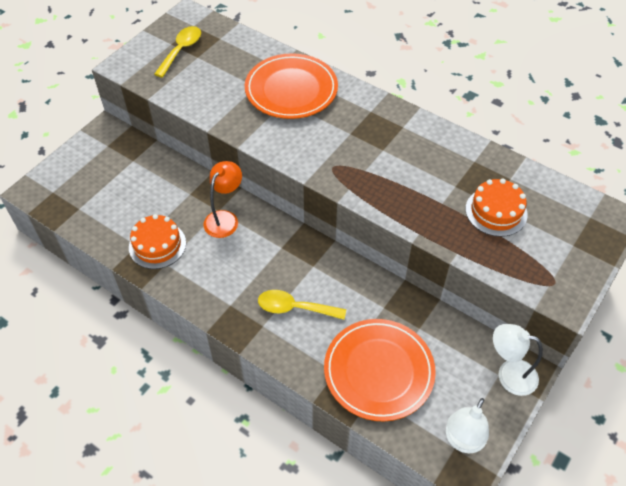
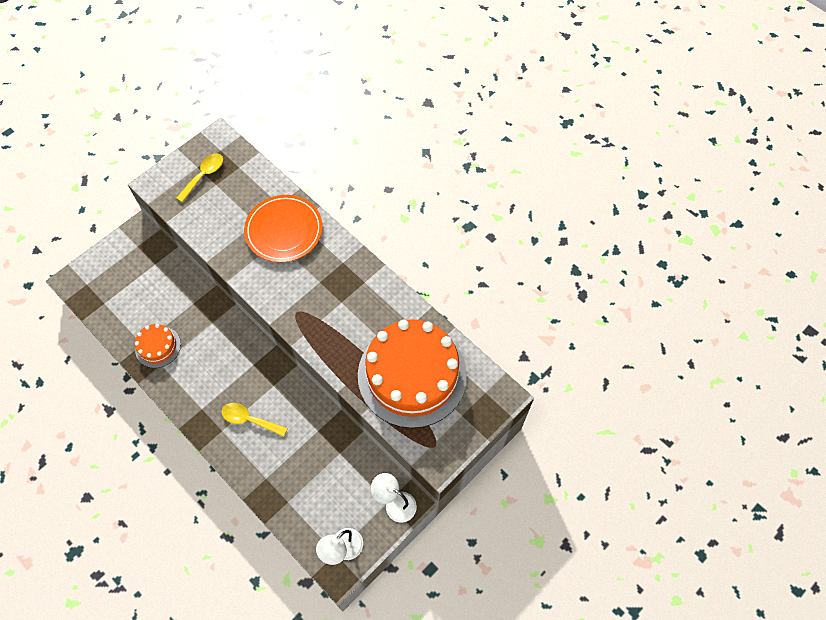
camera: 10 degrees right, 10 degrees up
orange lamp [203,161,242,238] -> none
orange plate [324,319,436,421] -> none
orange cake [466,178,528,237] -> orange cake [358,319,467,428], size x2.22

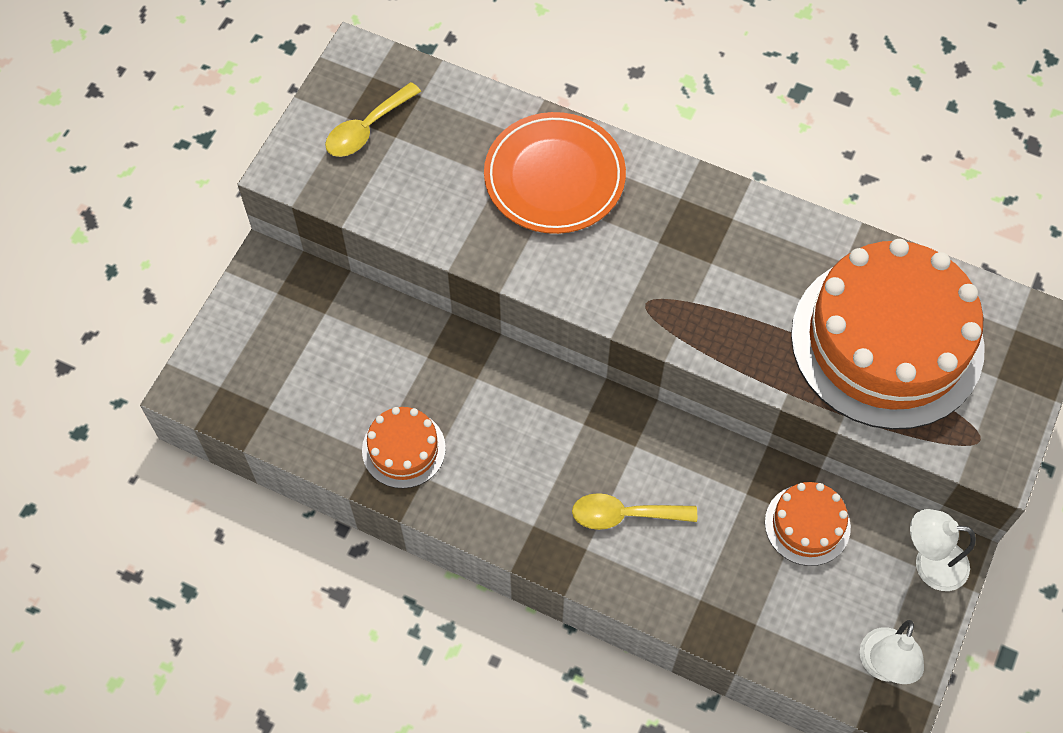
camera: 20 degrees left, 0 degrees up
yellow spoon [176,153,223,202] -> yellow spoon turned 150 degrees counterclockwise [325,82,421,157]
none -> orange cake [765,482,851,566]

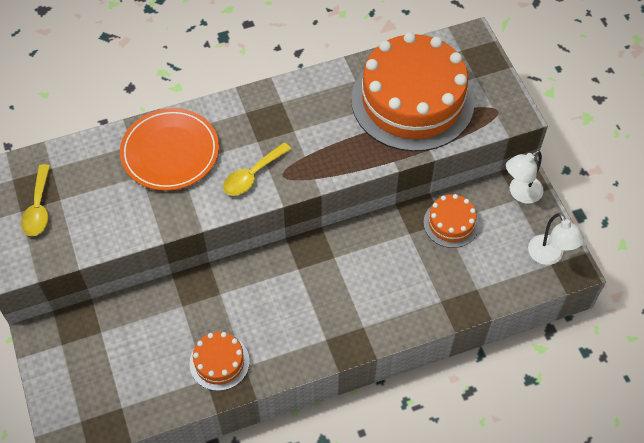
camera: 45 degrees left, 5 degrees down
yellow spoon [572,493,697,530] -> yellow spoon moved to [223,142,291,196]

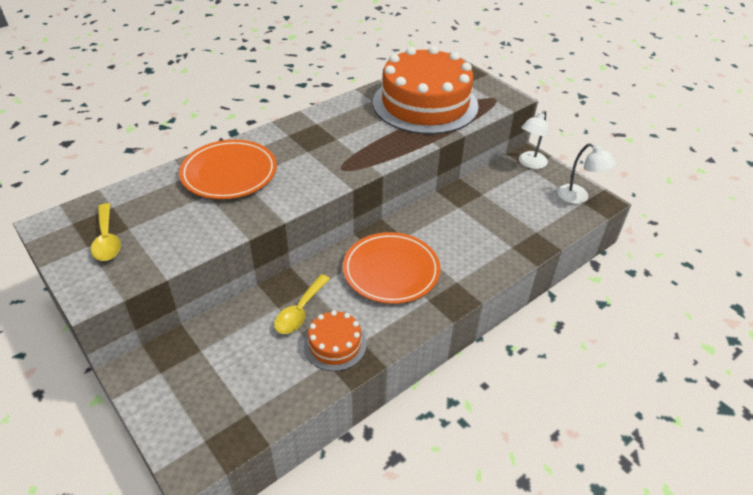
camera: 20 degrees left, 15 degrees down
yellow spoon [223,142,291,196] -> yellow spoon moved to [274,274,330,334]
orange cake [423,194,479,248] -> none
none -> orange plate [343,232,440,304]

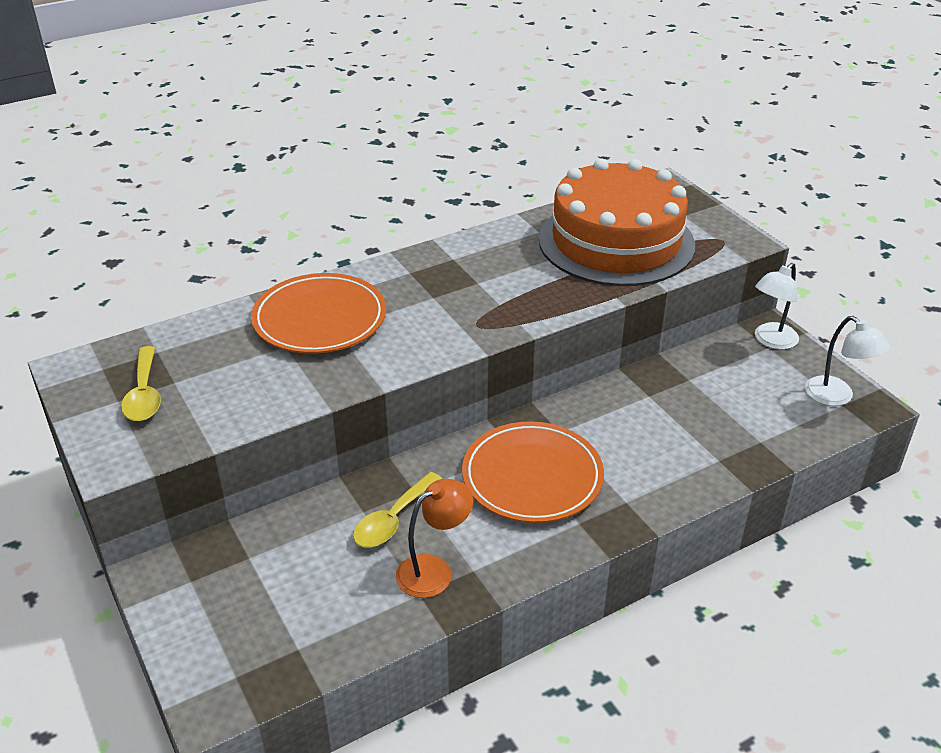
camera: 10 degrees right, 5 degrees down
orange cake [304,310,367,371] -> orange lamp [396,479,473,598]

